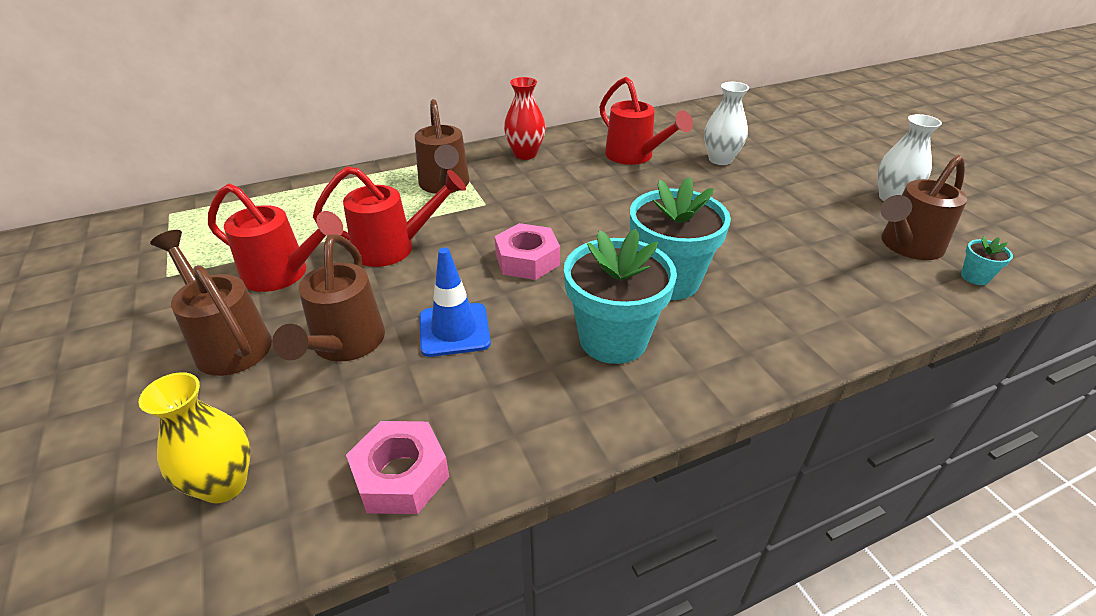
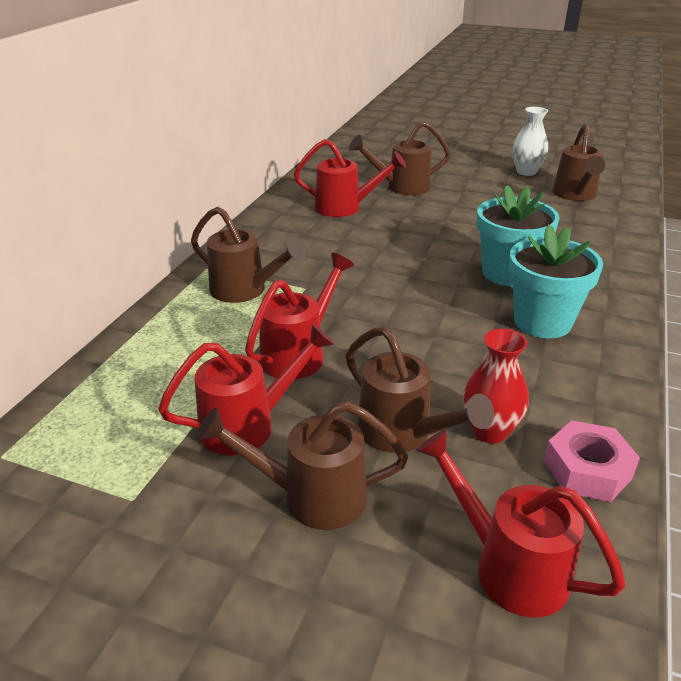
camera: 45 degrees left, 5 degrees down
yellow vase [139,372,251,503] -> red watering can [416,429,626,618]
blue traffic cone [419,247,491,357] -> none
pink nut [495,223,560,280] -> none
red vase [504,77,546,160] -> red vase moved to [463,329,529,444]
white vase [704,82,749,165] -> brown watering can [349,121,451,195]
turquoise flower pot [961,236,1013,285] -> none

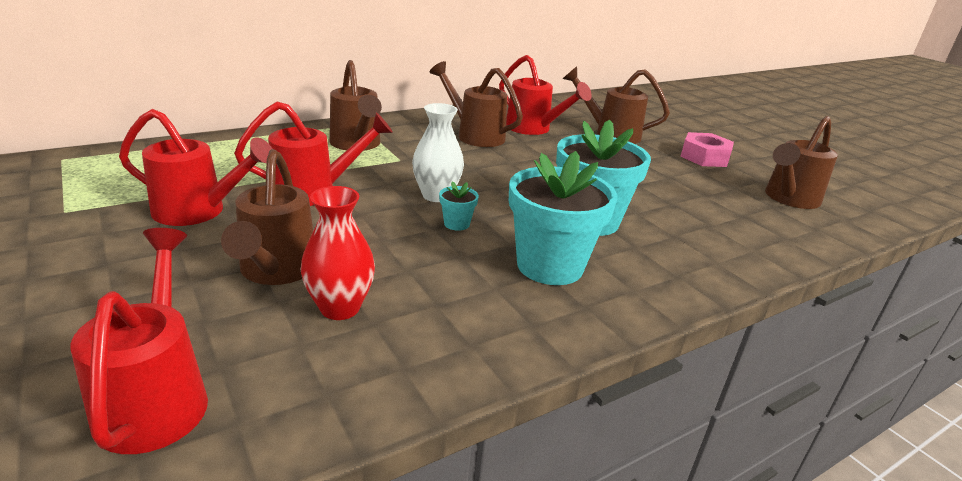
camera: 35 degrees right, 5 degrees down
brown watering can [196,401,408,530] -> brown watering can moved to [430,61,523,147]
white vase [512,107,548,176] -> white vase moved to [412,103,464,202]
pink nut [544,420,640,502] -> pink nut moved to [680,132,734,167]
none -> turquoise flower pot [439,181,479,231]

